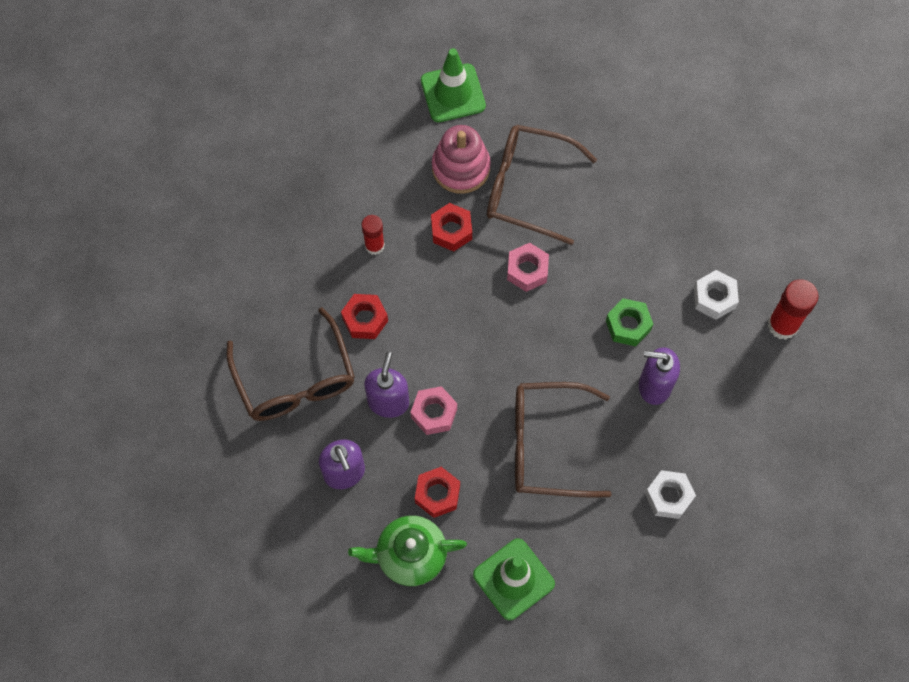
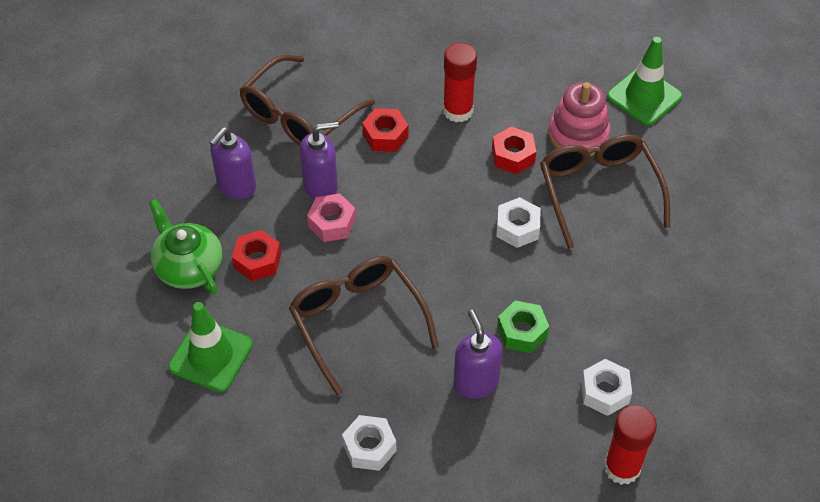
camera: 60 degrees right, 15 degrees down
red glue stick [361,215,385,255] -> red glue stick [443,43,477,122], size x1.54
pink nut [507,243,549,292] -> white nut [496,197,541,248]

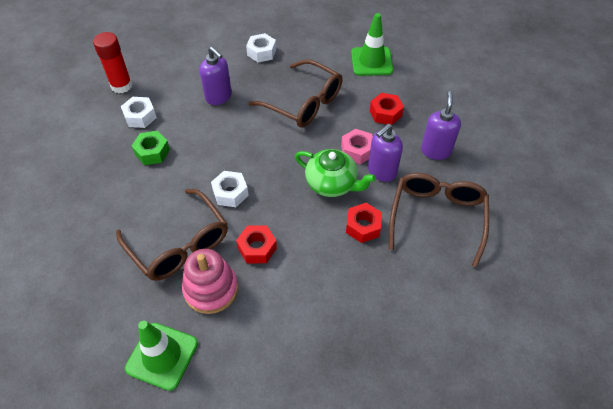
camera: 155 degrees right, 0 degrees up
green teapot [149,199,223,294] -> green teapot moved to [295,149,376,197]
red glue stick [443,43,477,122] -> none
green nut [497,301,549,353] -> green nut moved to [132,131,170,165]

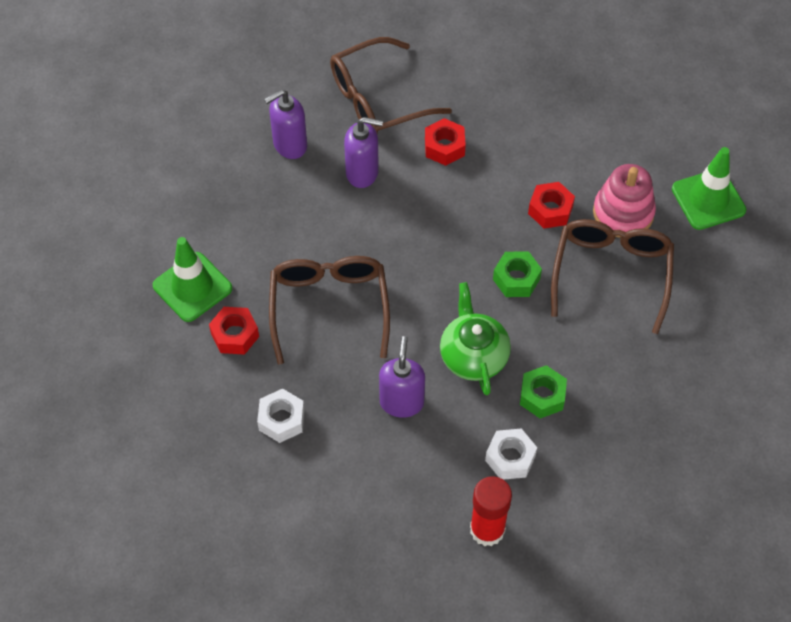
camera: 130 degrees left, 5 degrees up
white nut [211,171,249,207] -> green nut [493,251,542,297]
green teapot [295,149,376,197] -> green teapot moved to [440,282,511,395]
pink nut [341,129,373,164] -> none
red nut [370,93,404,125] -> red nut moved to [209,307,259,355]

